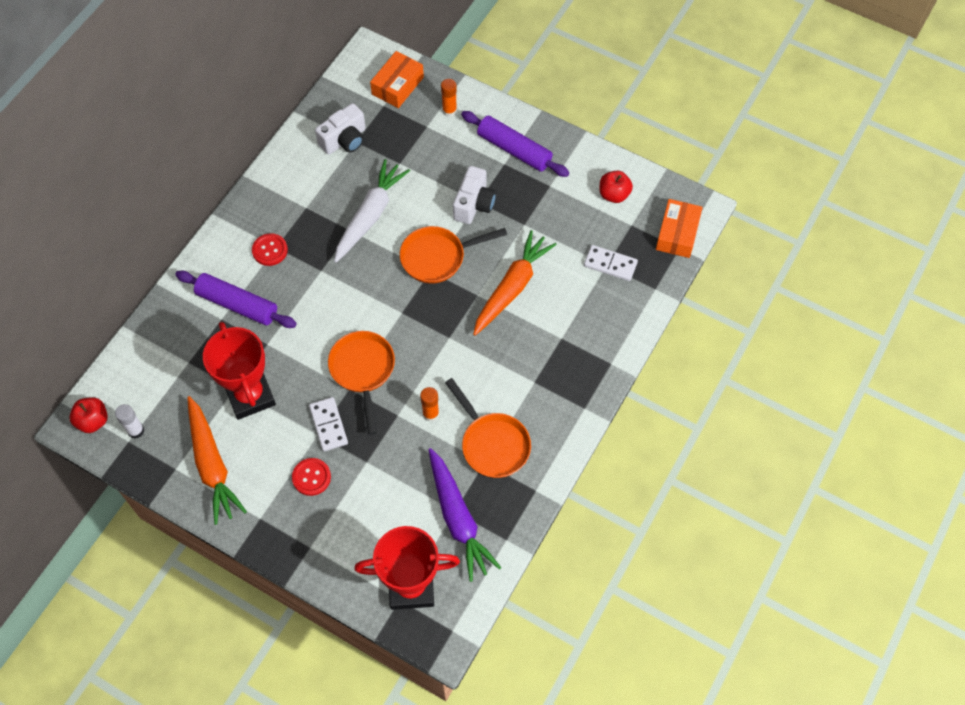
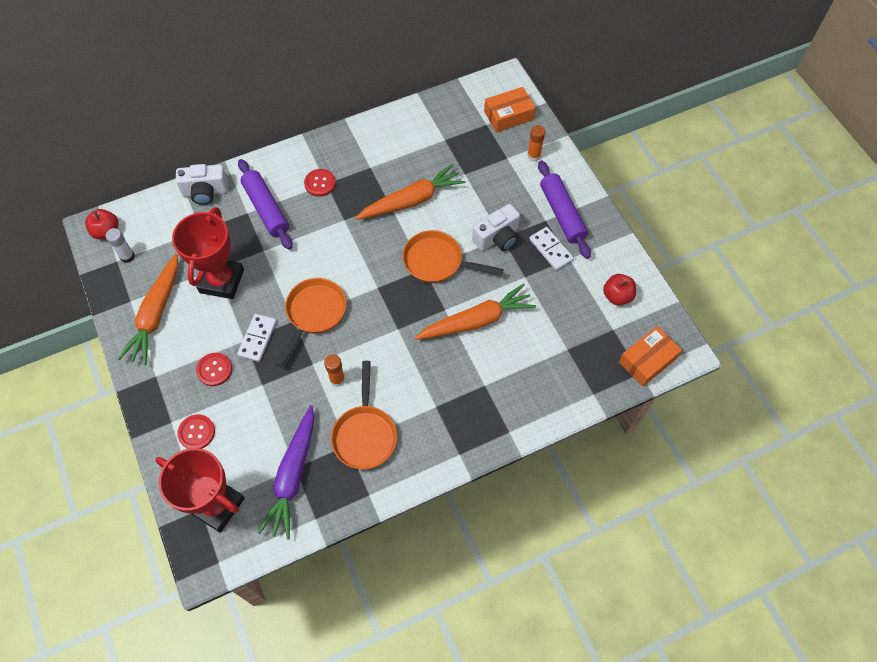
camera: 35 degrees right, 0 degrees up
white camera [315,103,366,155] -> white camera moved to [176,164,228,205]
white carrot [334,159,410,263] -> orange carrot [355,163,466,220]
white domino [584,245,638,281] -> white domino moved to [529,227,574,271]
none -> red button [177,414,215,449]

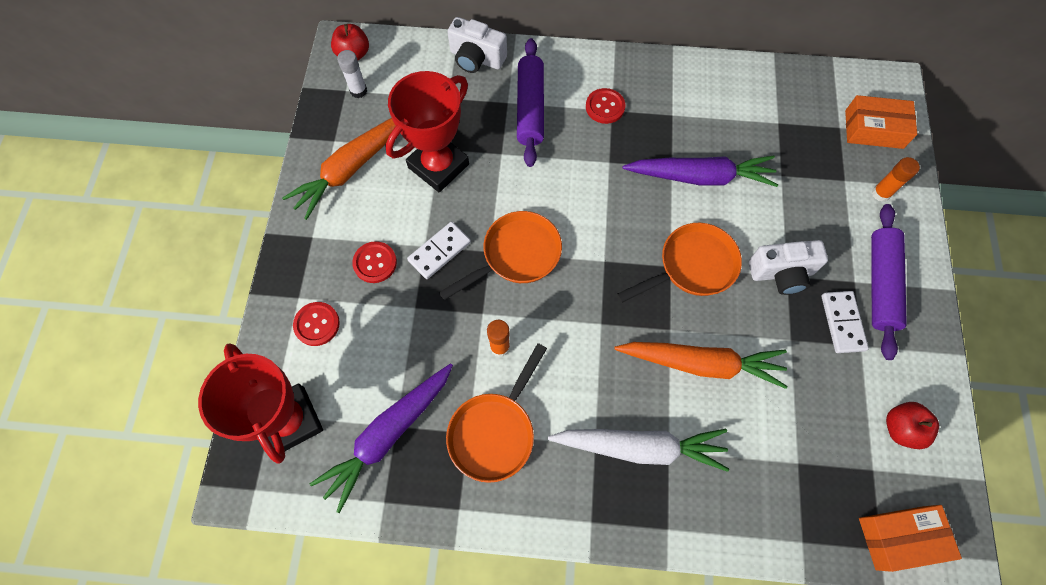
camera: 30 degrees right, 5 degrees up
orange carrot [355,163,466,220] -> purple carrot [623,156,778,187]
orange pan [402,230,504,283] -> orange pan turned 105 degrees clockwise [617,223,742,303]
none -> white carrot [548,429,729,472]

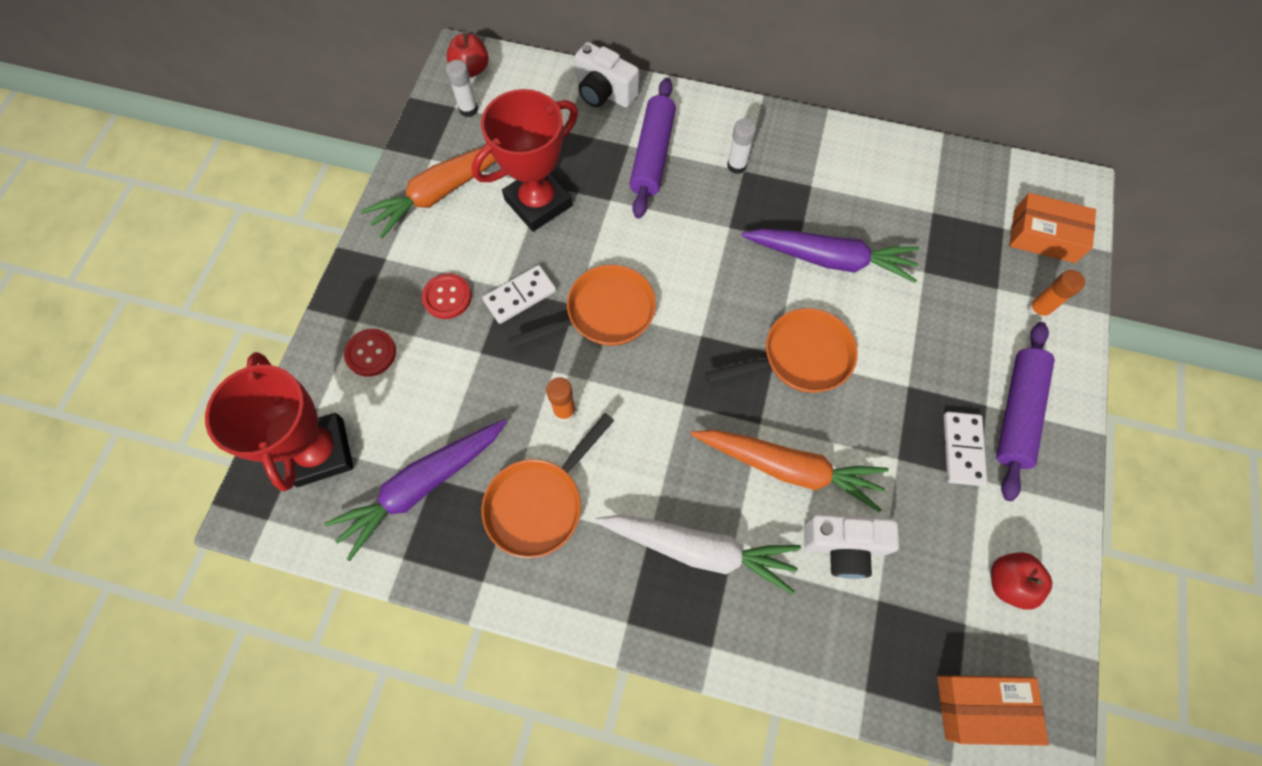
camera: 10 degrees right, 0 degrees up
red button [586,88,625,124] -> white glue stick [727,118,756,174]
white camera [749,240,828,295] -> white camera moved to [804,514,899,579]

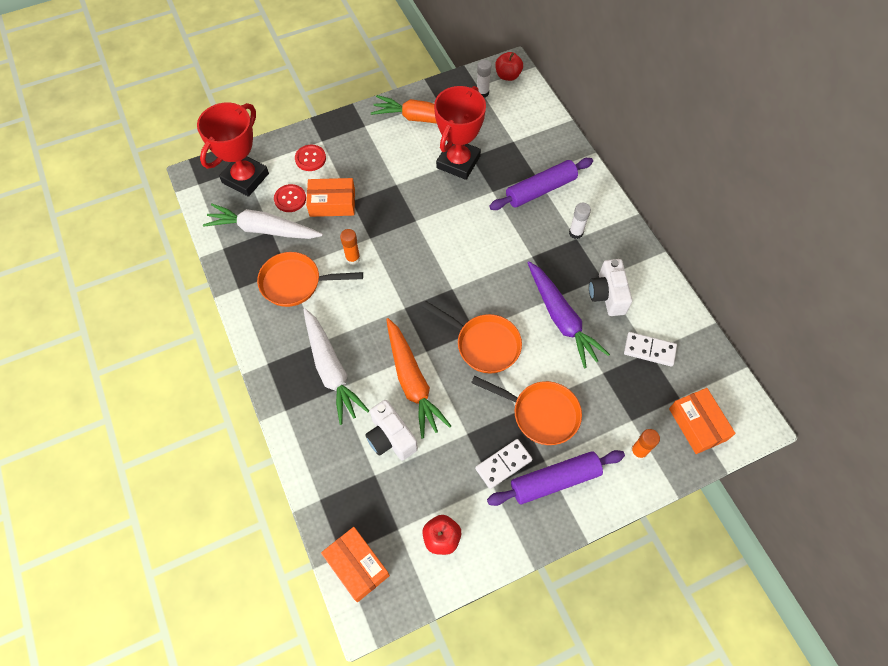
camera: 50 degrees right, 5 degrees down
purple carrot [324,419,507,561] -> white carrot [203,204,323,239]
red button [422,273,472,319] -> red button moved to [274,184,306,212]
red trophy [472,89,578,232] -> red trophy turned 75 degrees counterclockwise [434,86,486,180]
white domino [482,265,556,324] -> white domino moved to [624,332,677,367]
orange pan [507,265,656,349] -> orange pan moved to [471,376,582,445]
white camera [575,42,639,108] -> white camera moved to [589,259,633,316]
none -> orange box [306,178,355,217]

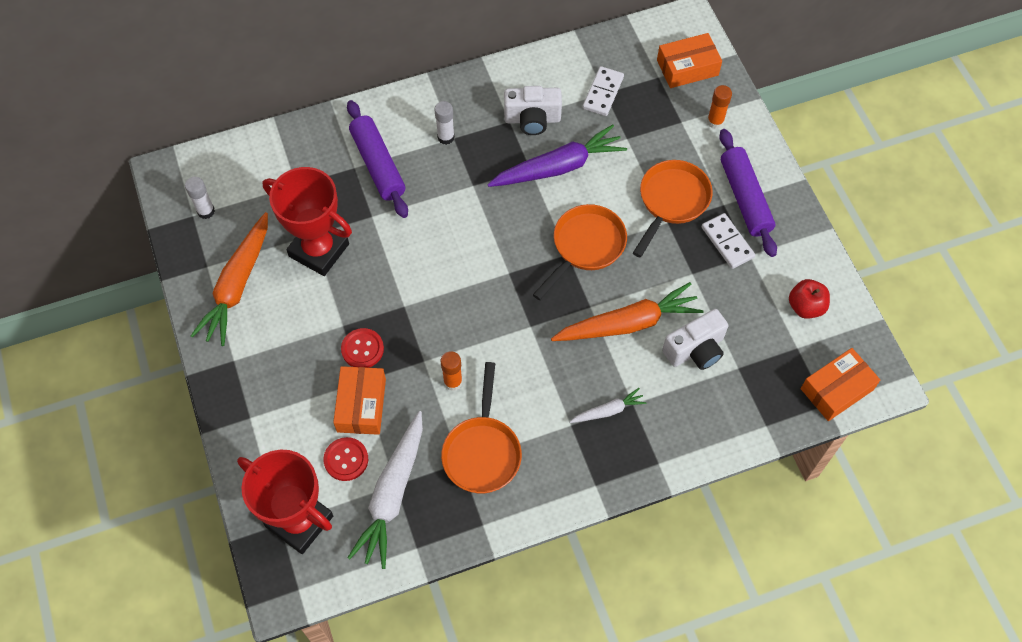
camera: 85 degrees left, 0 degrees up
red button [295,145,326,171] -> red button moved to [341,328,384,368]
white carrot [303,308,369,425] -> white carrot [570,388,647,423], size x0.50
red apple [495,52,523,81] -> none

